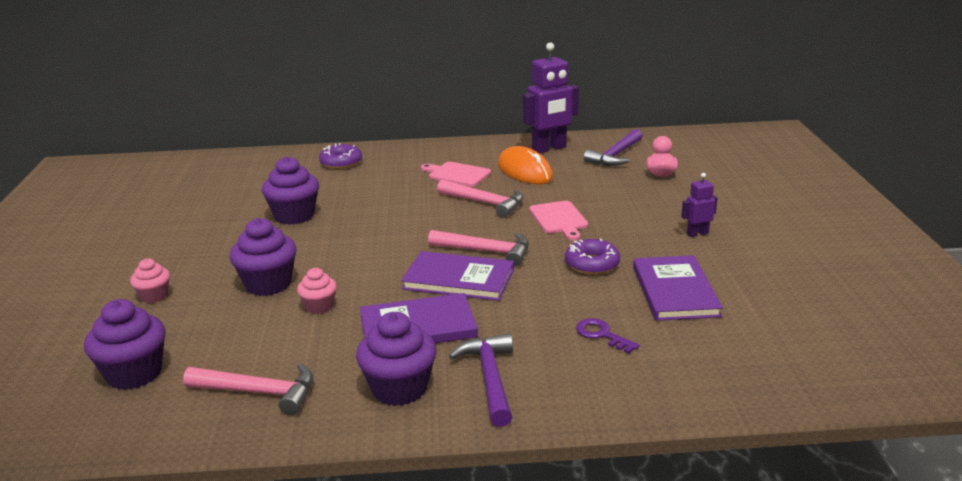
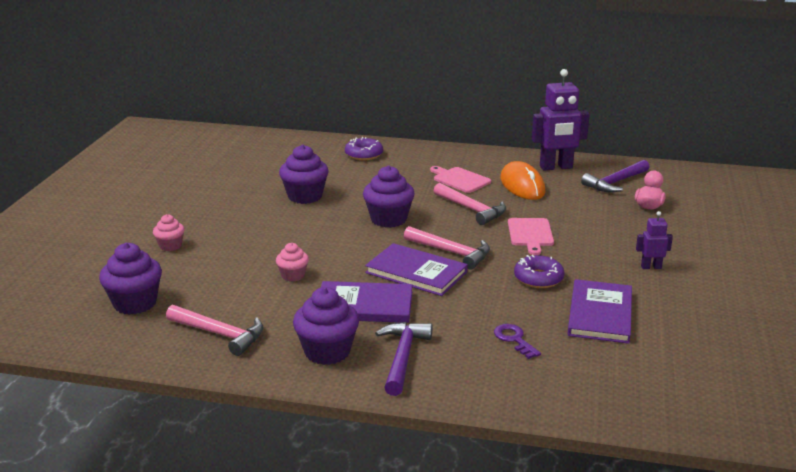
camera: 15 degrees right, 0 degrees up
purple cupcake [229,218,296,296] -> purple cupcake moved to [363,165,415,228]

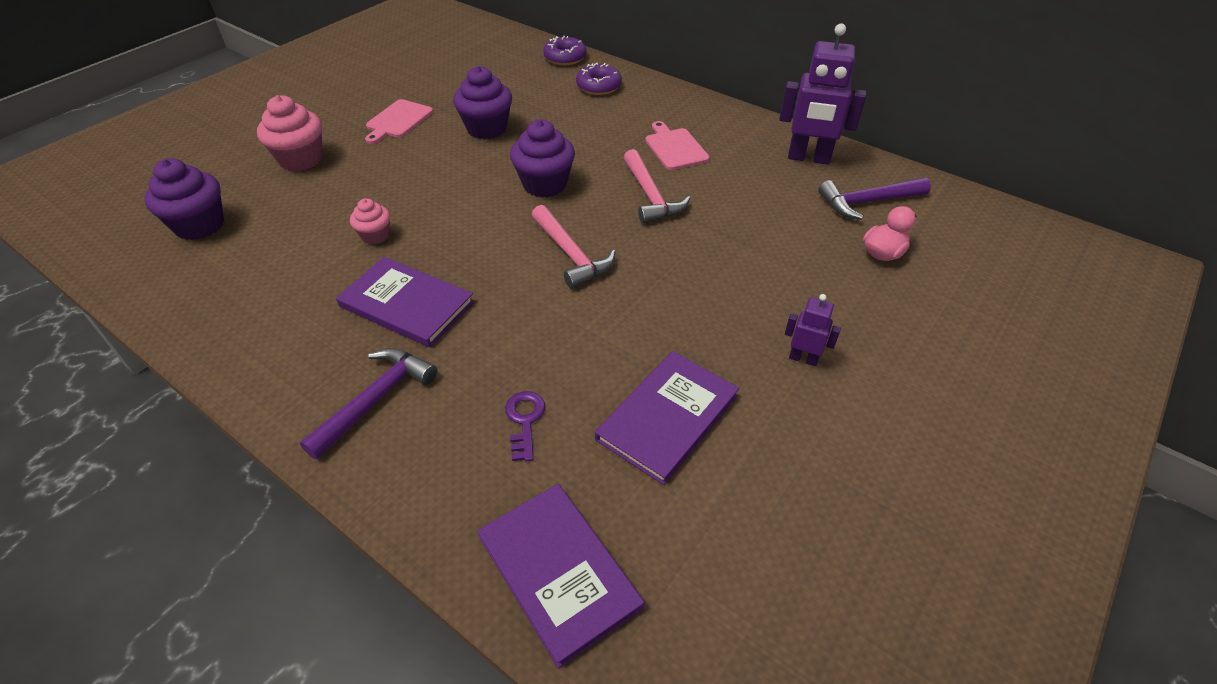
camera: 25 degrees right, 20 degrees up
pink cupcake [153,214,185,251] -> pink cupcake [257,95,323,171], size x1.74
pink hammer [166,305,264,356] -> none
purple cupcake [293,287,359,365] -> none
purple book [365,243,468,296] -> purple book moved to [477,484,644,668]
orange mouse [500,161,546,200] -> none
pink cutting board [508,218,554,255] -> pink cutting board moved to [365,99,433,144]
purple donut [514,255,565,288] -> purple donut moved to [543,35,587,65]

